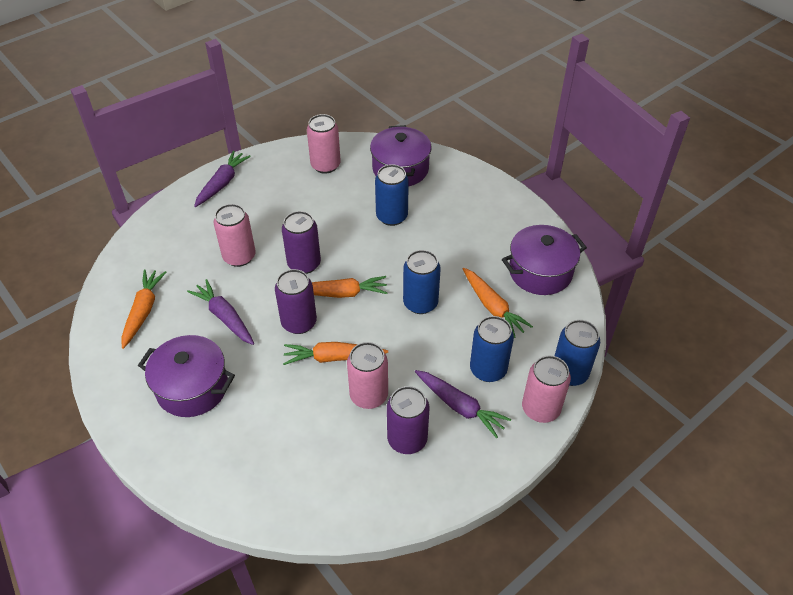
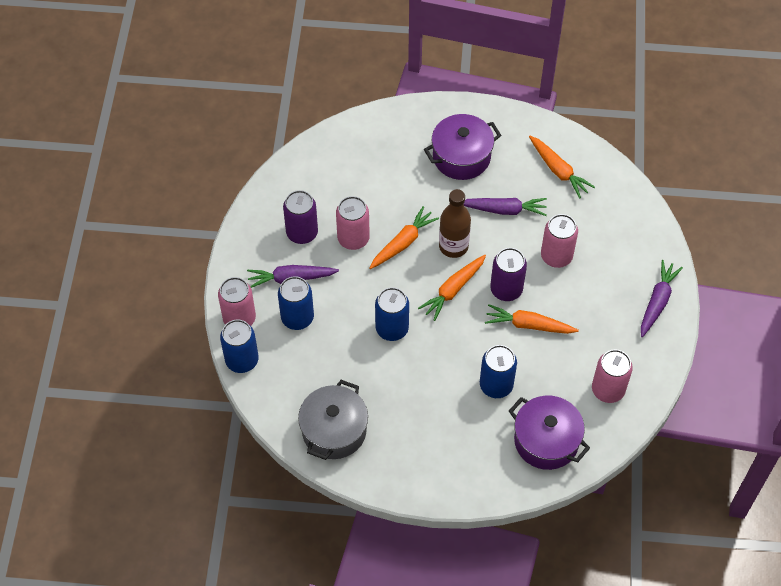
camera: 135 degrees right, 10 degrees up
purple carrot [194,151,251,207] -> purple carrot turned 135 degrees counterclockwise [641,260,683,337]
purple can [275,269,317,334] -> brown bottle [439,189,471,258]
orange carrot [463,268,533,338] -> orange carrot moved to [485,304,579,334]
purple pot [502,225,587,295] -> grey pot [298,380,368,460]

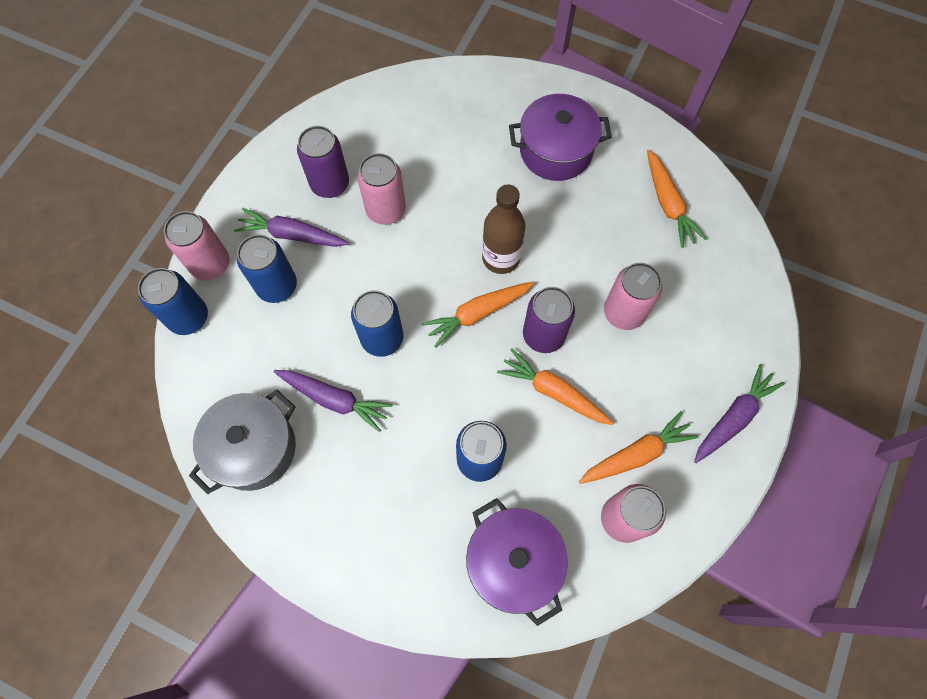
camera: 20 degrees right, 10 degrees up
orange carrot [369,206,439,269] -> orange carrot moved to [579,411,698,484]
purple carrot [464,198,547,216] -> purple carrot moved to [274,370,393,432]

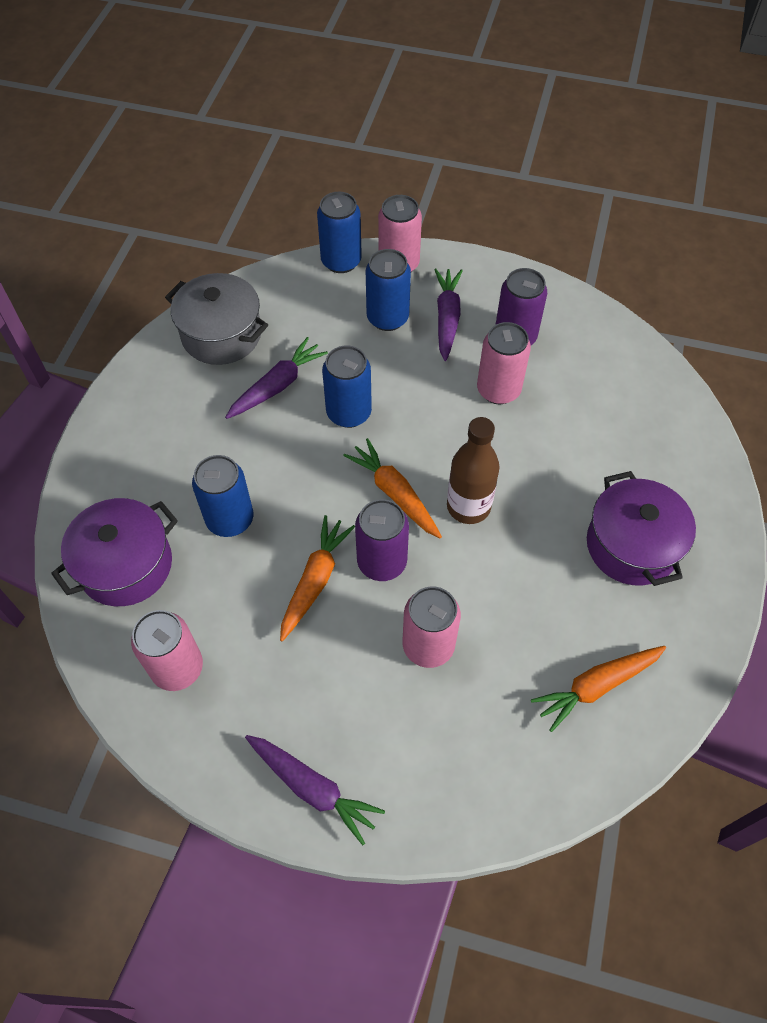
camera: 80 degrees right, 10 degrees down
purple carrot [274,370,393,432] -> purple carrot turned 150 degrees counterclockwise [225,337,328,419]
orange carrot [579,411,698,484] -> none

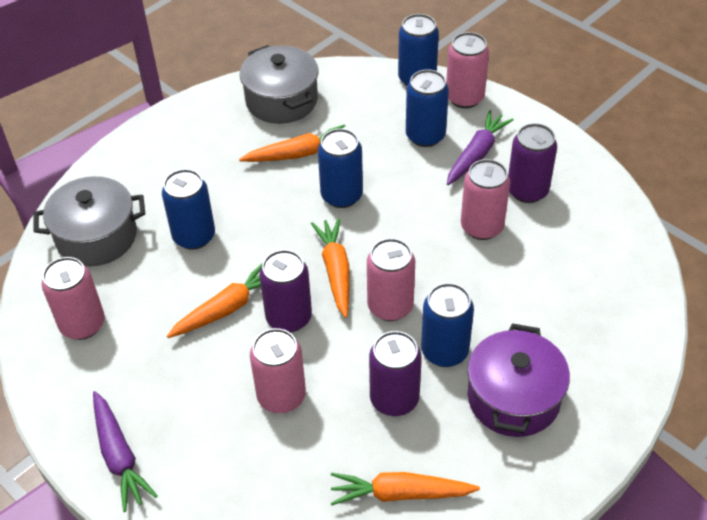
camera: 30 degrees right, 10 degrees down
purple pot [51,498,178,606] -> grey pot [33,176,145,266]
purple carrot [225,337,328,419] -> orange carrot [239,124,346,162]
brown bottle [447,417,500,524] -> pink can [367,238,415,321]
none -> purple can [369,331,422,416]
none -> blue can [421,283,474,367]

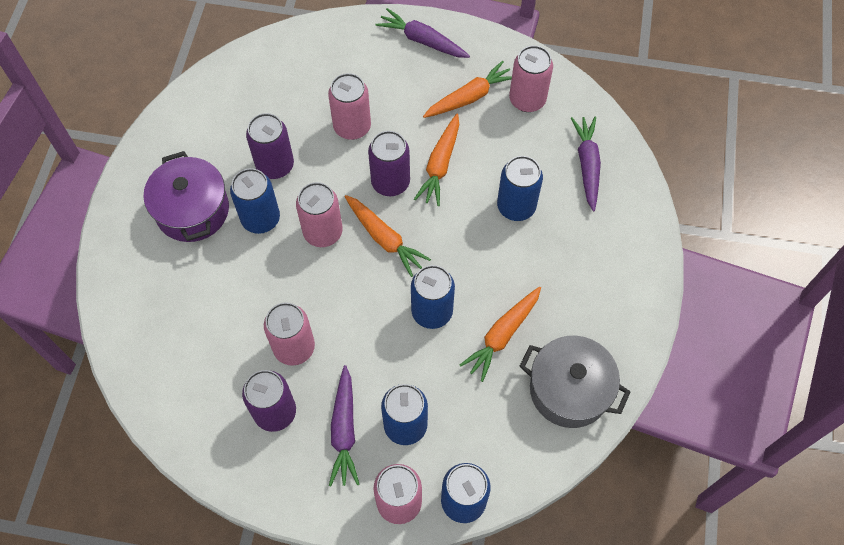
camera: 145 degrees right, 15 degrees up
grey pot [33,176,145,266] -> purple carrot [571,117,601,211]
orange carrot [331,472,480,506] -> orange carrot moved to [423,61,512,118]

